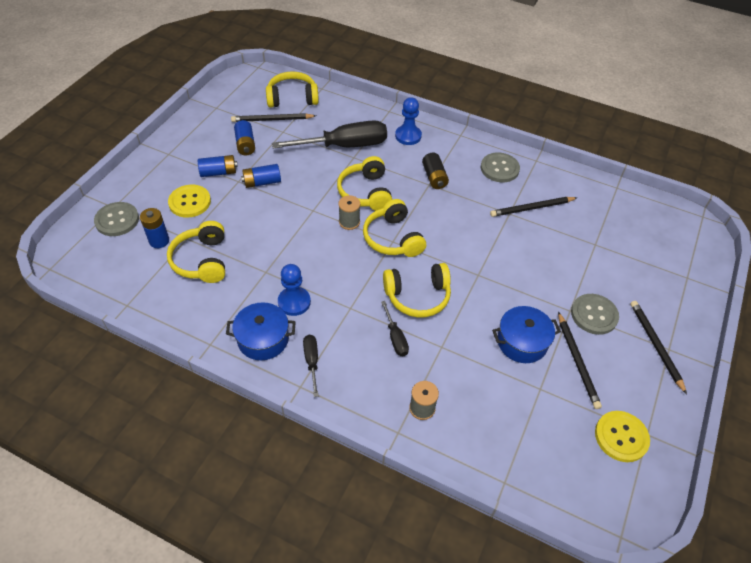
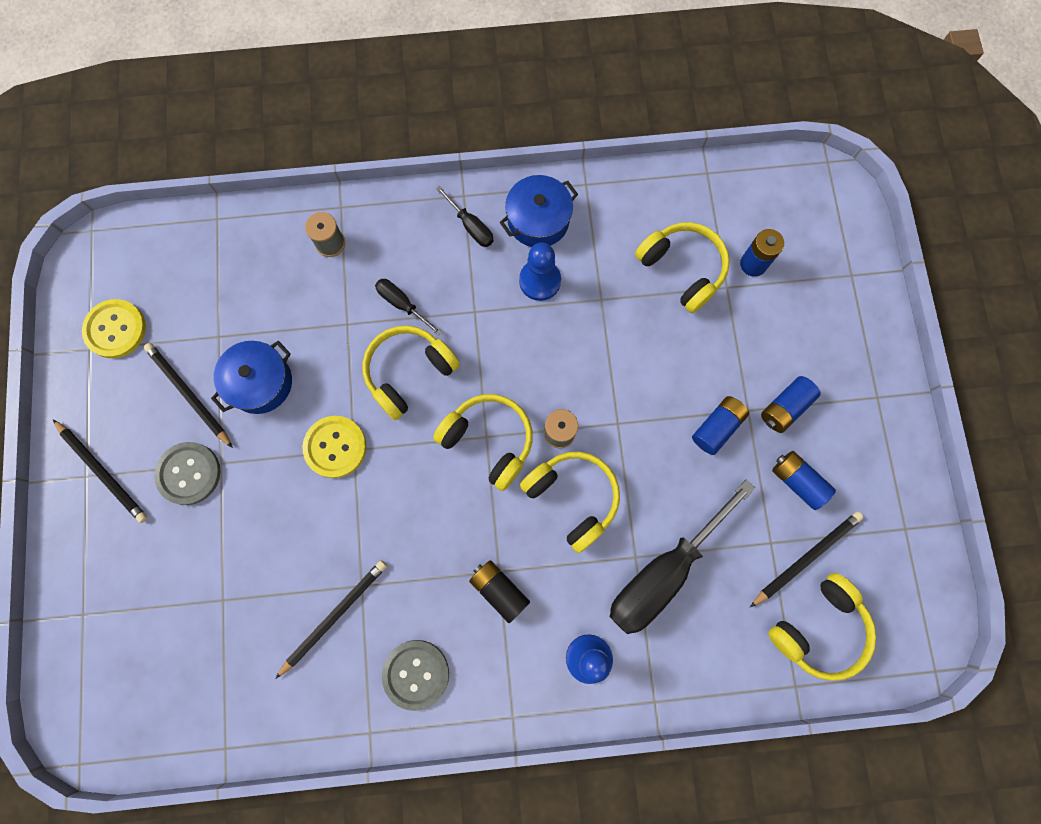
camera: 150 degrees right, 25 degrees up
grey button [94,202,139,236] -> none
yellow button [168,185,211,218] -> yellow button moved to [302,416,367,478]

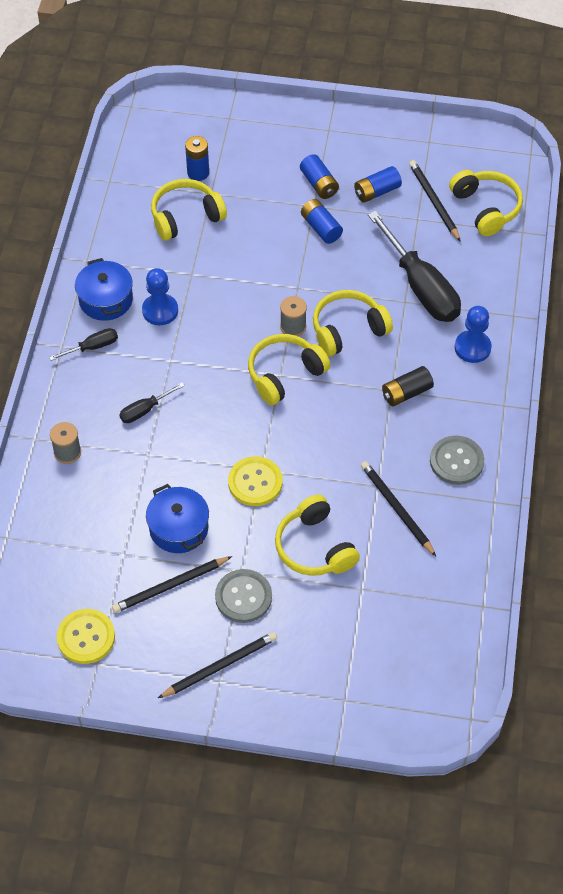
camera: 75 degrees left, 20 degrees down
yellow headphones [362,325,460,420] -> yellow headphones moved to [275,494,360,576]

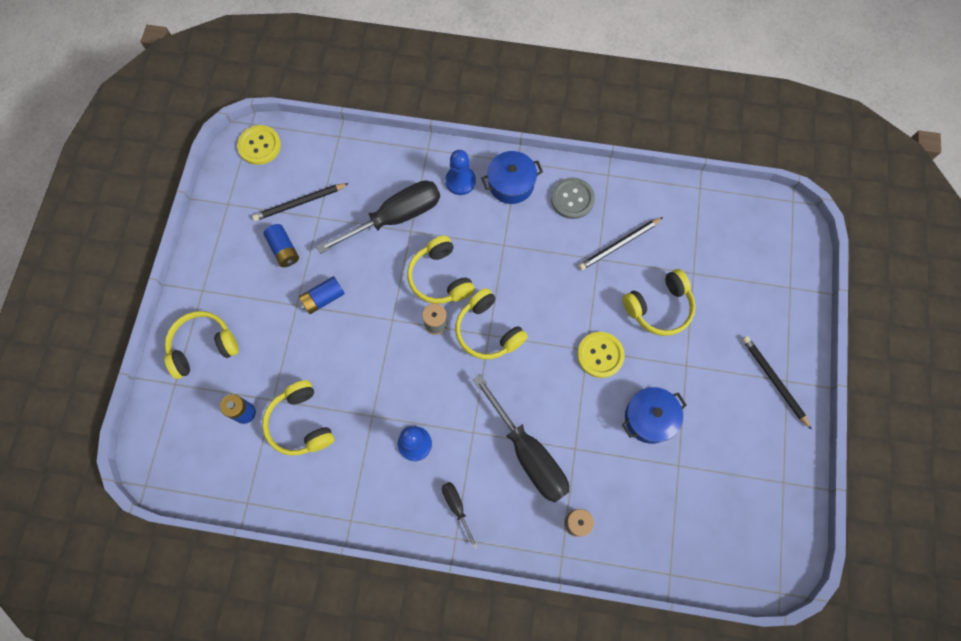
camera: 90 degrees left, 15 degrees up
yellow button [57,609,115,664] -> yellow button moved to [237,125,281,165]
blue pot [75,258,133,321] -> blue pot moved to [481,151,543,204]
black pencil [112,556,232,613] -> none
black screwdriver [119,383,185,423] -> black screwdriver [472,374,569,502], size x2.17
grey button [215,569,272,623] -> none
blue battery [300,154,339,199] -> none
black battery [382,366,434,406] -> none
yellow headphones [449,170,523,236] -> yellow headphones moved to [164,311,239,379]

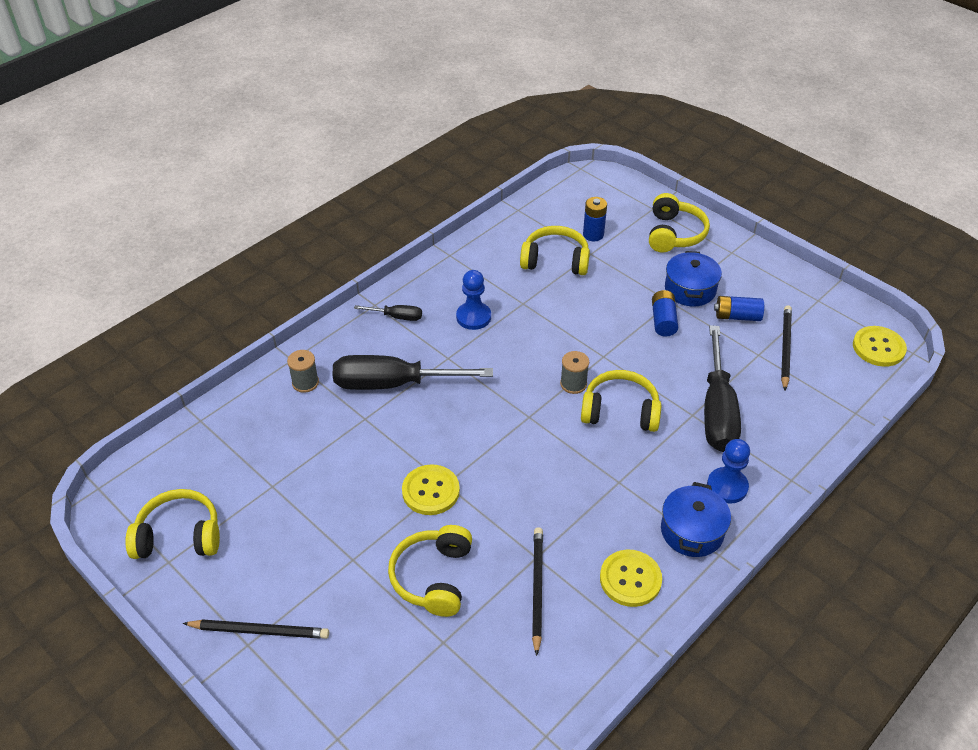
camera: 125 degrees right, 25 degrees down
yellow headphones [455,288,528,359] -> yellow headphones moved to [125,489,220,559]
grey button [551,178,595,219] -> yellow button [600,550,662,607]
blue pot [622,387,687,444] -> blue pot moved to [665,251,722,306]

